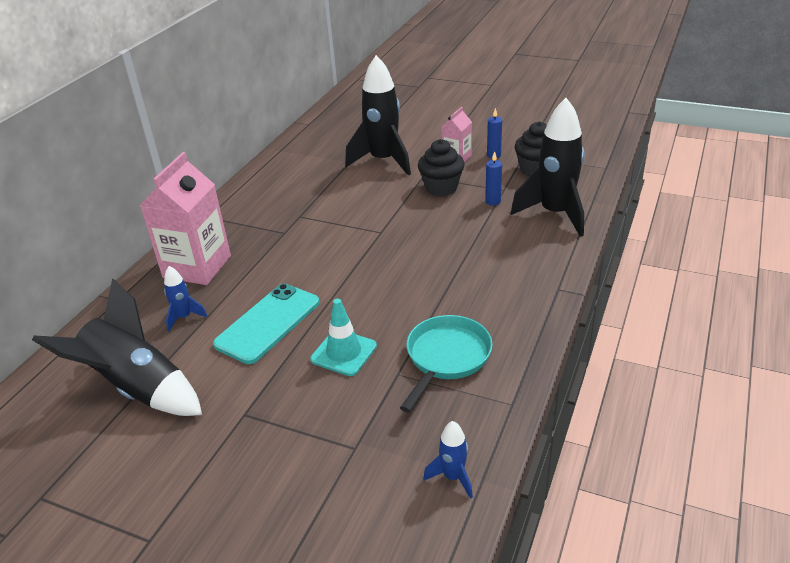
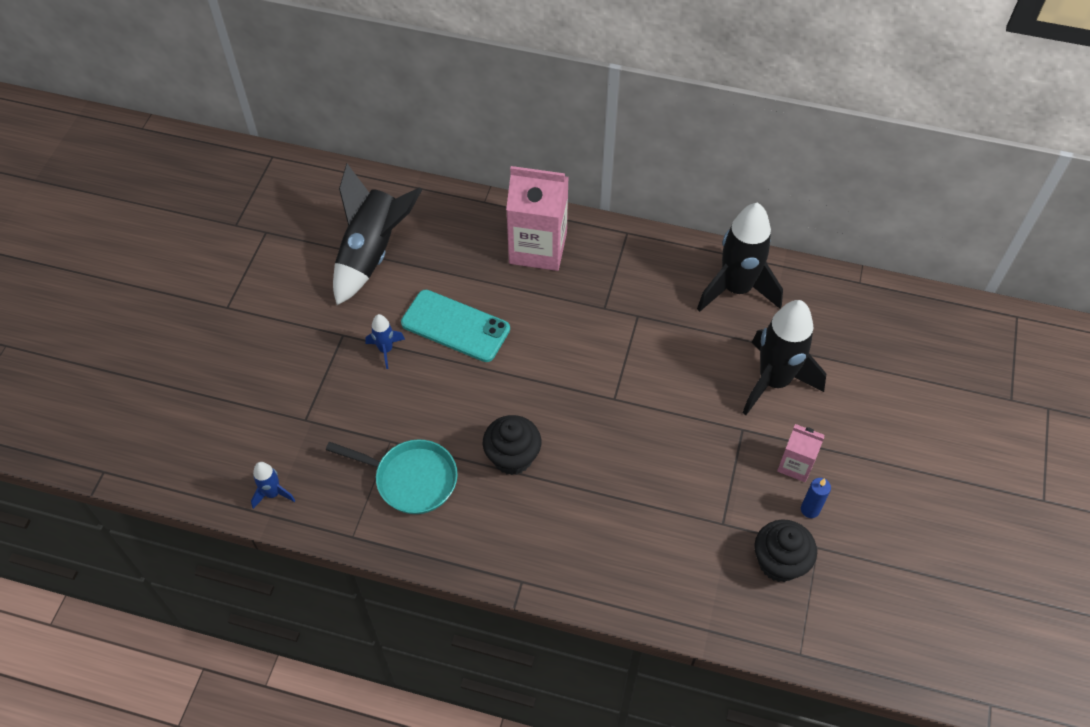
camera: 80 degrees right, 20 degrees up
blue rocket [164,266,207,332] -> blue rocket moved to [365,314,405,369]
turquoise traffic cone [310,299,377,376] -> none
black cupcake [418,139,464,196] -> black cupcake moved to [483,415,541,475]
blue candle [485,151,502,206] -> none
black rocket [511,98,584,237] -> black rocket moved to [697,202,783,312]

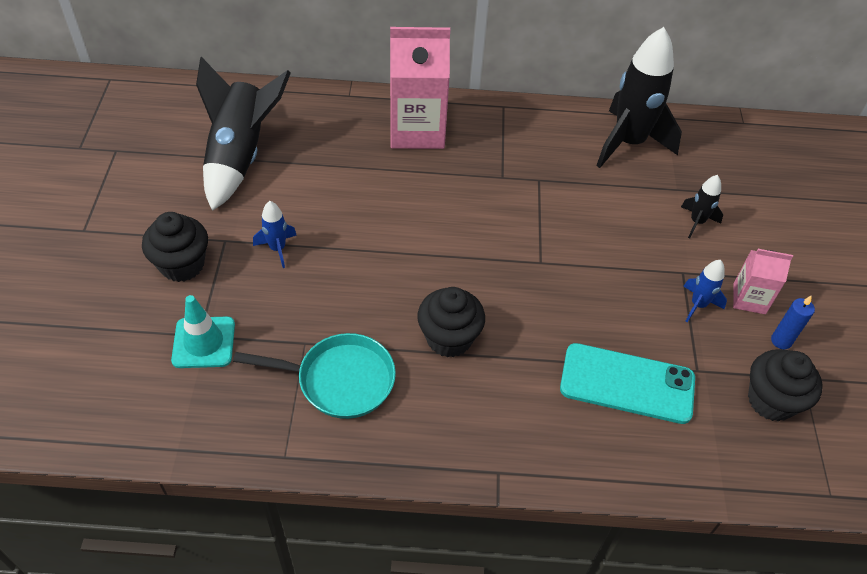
camera: 15 degrees left, 5 degrees down
blue rocket [251,462,295,509] -> blue rocket moved to [683,260,727,322]
turquoise phone [401,290,510,362] -> turquoise phone moved to [560,343,695,424]
black rocket [742,300,826,415] -> black rocket [681,175,723,238], size x0.45
none -> black cupcake [142,212,208,282]
none -> turquoise traffic cone [171,295,235,368]

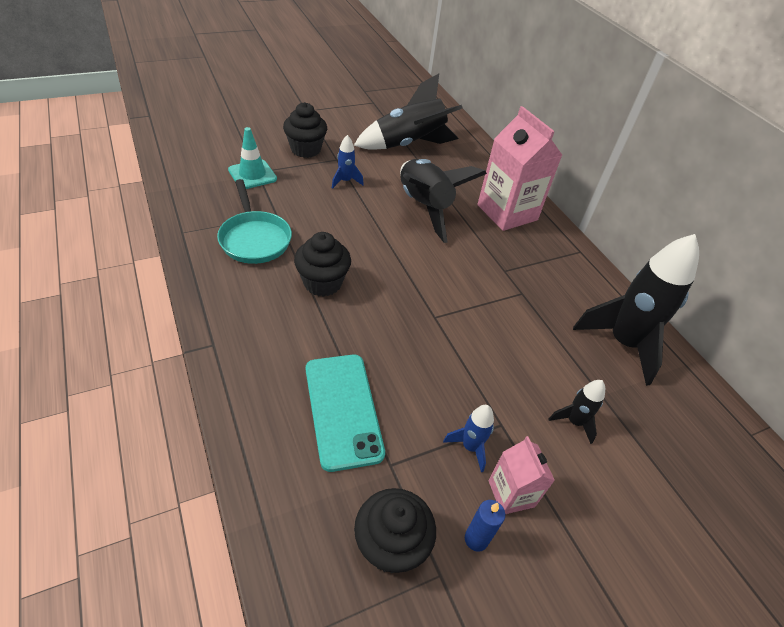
camera: 60 degrees right, 5 degrees down
none -> black rocket [400,159,487,243]

